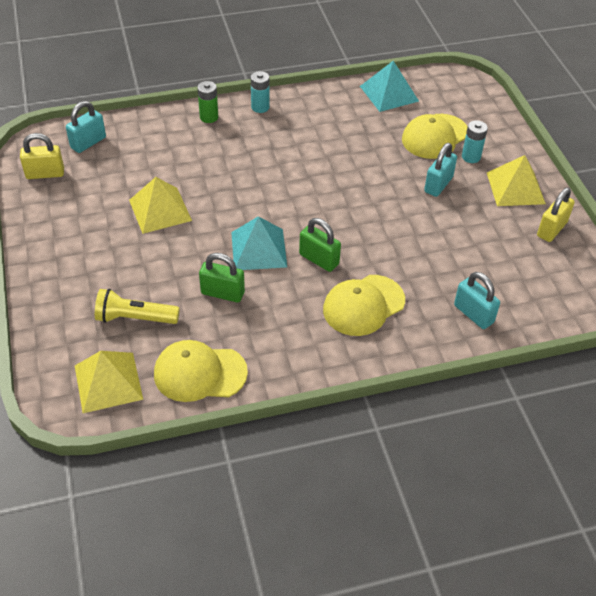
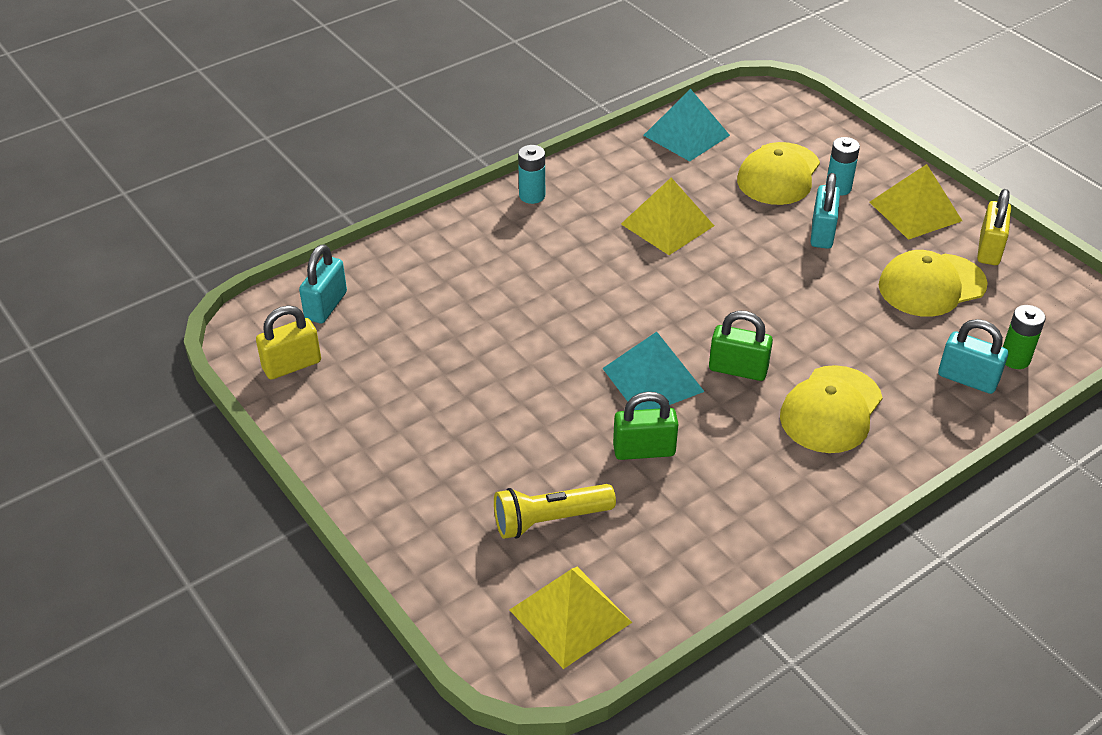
camera: 20 degrees left, 5 degrees down
yellow pyramid [129,177,192,234] -> yellow pyramid moved to [621,178,714,255]
yellow cap [154,340,248,402] -> yellow cap moved to [879,250,988,317]
green battery [197,81,218,123] -> green battery moved to [1003,305,1046,369]

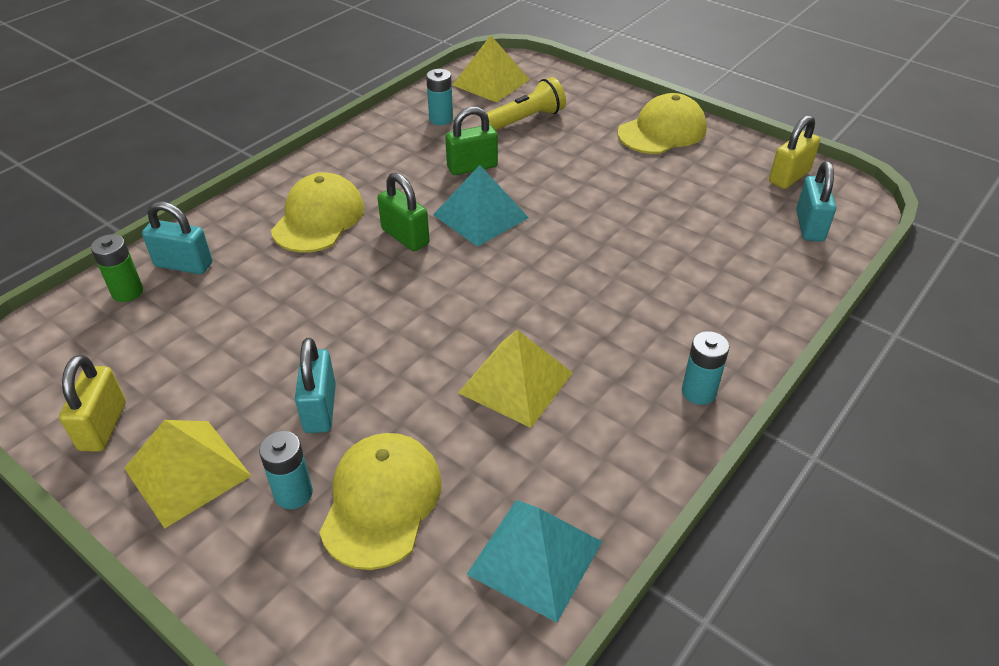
camera: 165 degrees right, 0 degrees up
green padlock [709,311,773,381] -> green padlock turned 45 degrees clockwise [378,172,429,251]
yellow cap [879,250,988,317] -> yellow cap moved to [617,93,707,154]
none -> turquoise battery [426,69,453,125]

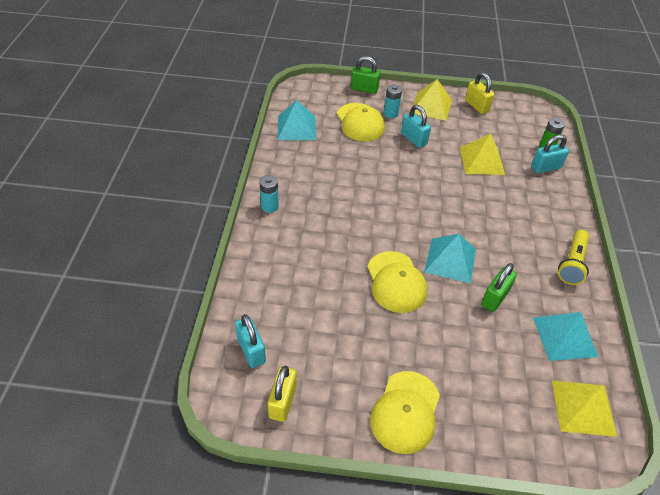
camera: 145 degrees right, 5 degrees up
yellow cap [271,172,364,253] -> yellow cap moved to [367,251,427,313]
green padlock [378,172,429,251] -> green padlock moved to [351,56,380,94]
turquoise battery [426,69,453,125] -> turquoise pyramid [533,312,598,361]
yellow pyramid [458,330,573,428] -> yellow pyramid moved to [460,134,505,175]
yellow flashlight [487,77,566,130] -> yellow flashlight moved to [558,230,589,285]

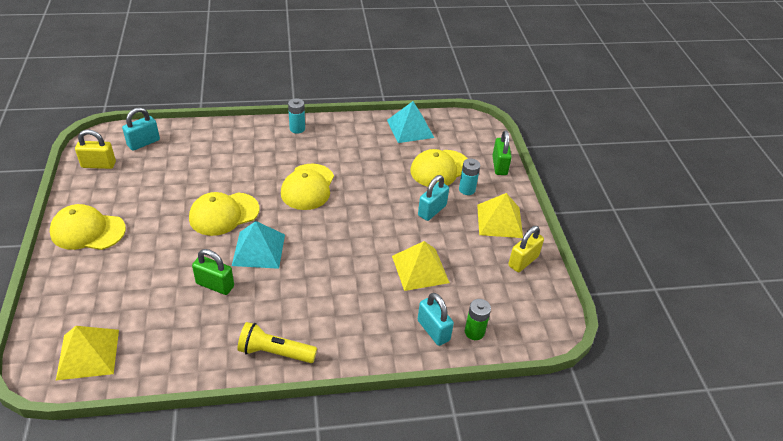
camera: 75 degrees right, 5 degrees down
turquoise pyramid [533,312,598,361] -> none
none -> yellow cap [281,164,334,210]

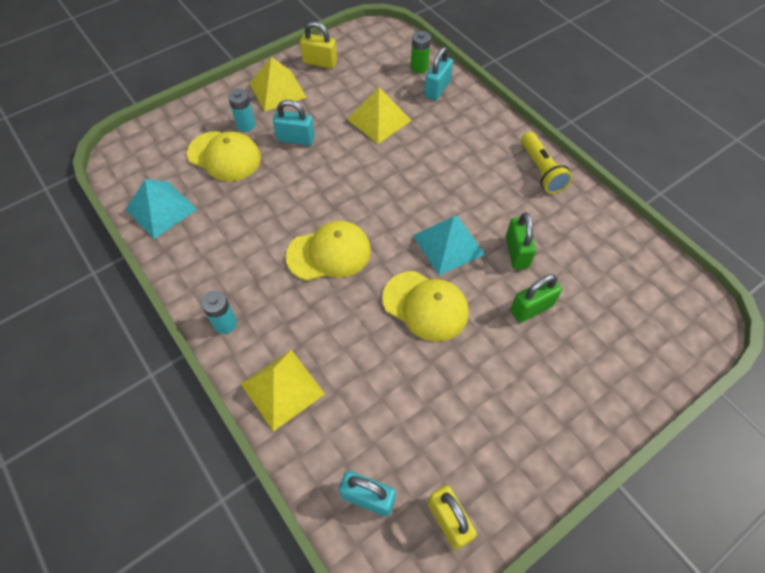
camera: 115 degrees left, 15 degrees up
yellow cap [50,204,126,250] -> none
yellow pyramid [56,326,119,380] -> yellow pyramid moved to [241,350,325,432]
green padlock [492,130,512,175] -> green padlock moved to [510,274,562,323]

